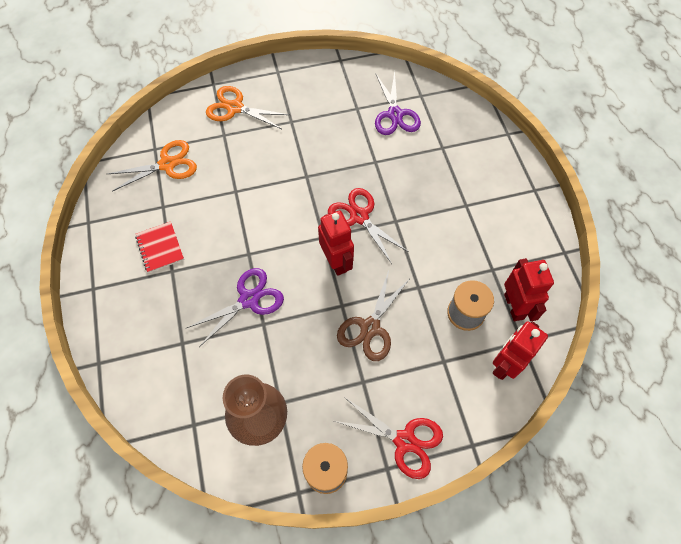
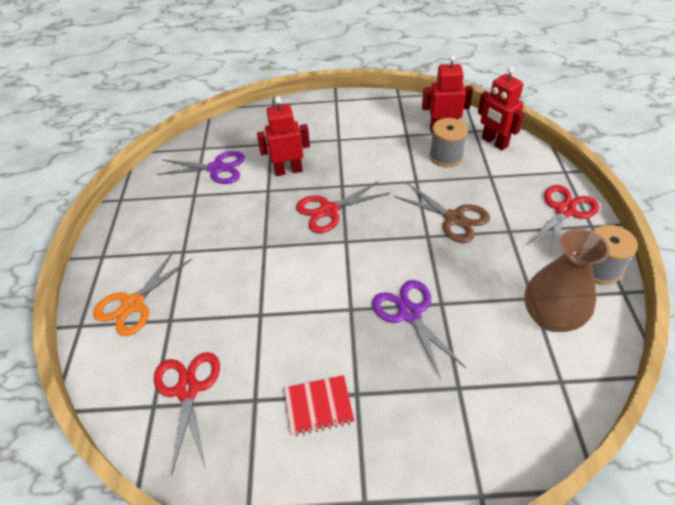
camera: 75 degrees left, 15 degrees down
orange scissors [108,140,197,191] -> red scissors [154,352,220,476]
red robot [318,211,354,276] -> red robot moved to [257,97,310,176]

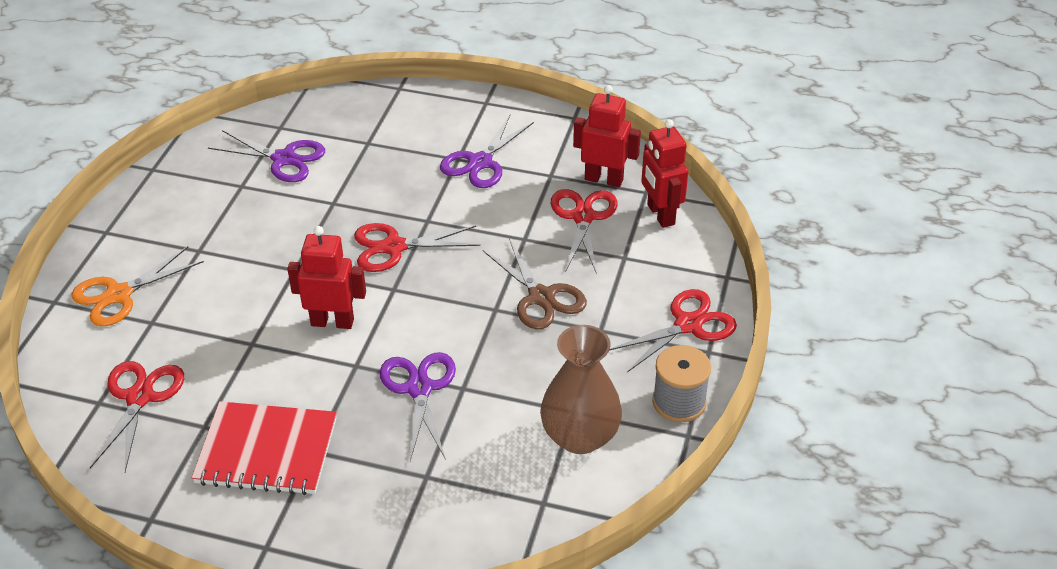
camera: 15 degrees right, 5 degrees down
red robot [257,97,310,176] -> red robot moved to [287,226,366,329]
red notebook [284,375,355,436] -> red notebook [192,402,337,495], size x1.71
grey spool [429,118,468,167] -> red scissors [551,189,617,274]
none -> purple scissors [440,115,534,188]

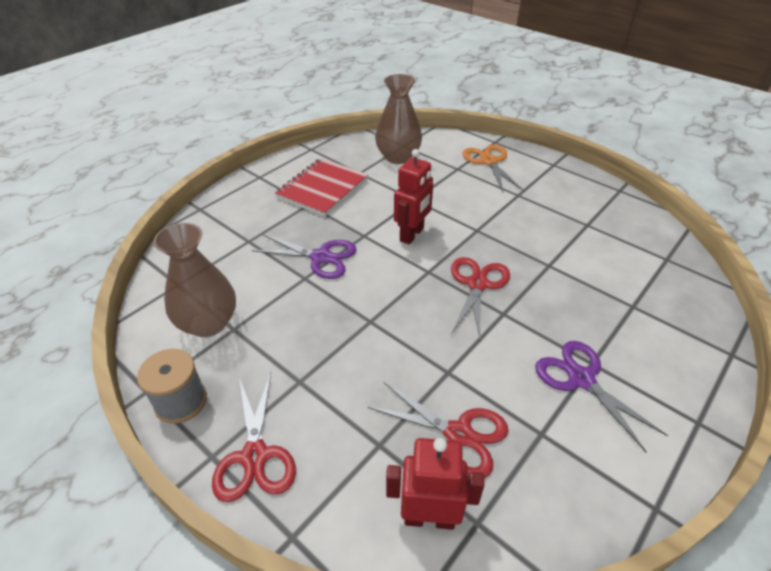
camera: 115 degrees right, 0 degrees up
red scissors [90,361,184,472] -> brown vase [375,74,422,164]
purple scissors [208,130,325,182] -> none
brown scissors [483,238,587,329] -> none
red robot [573,85,641,187] -> none

